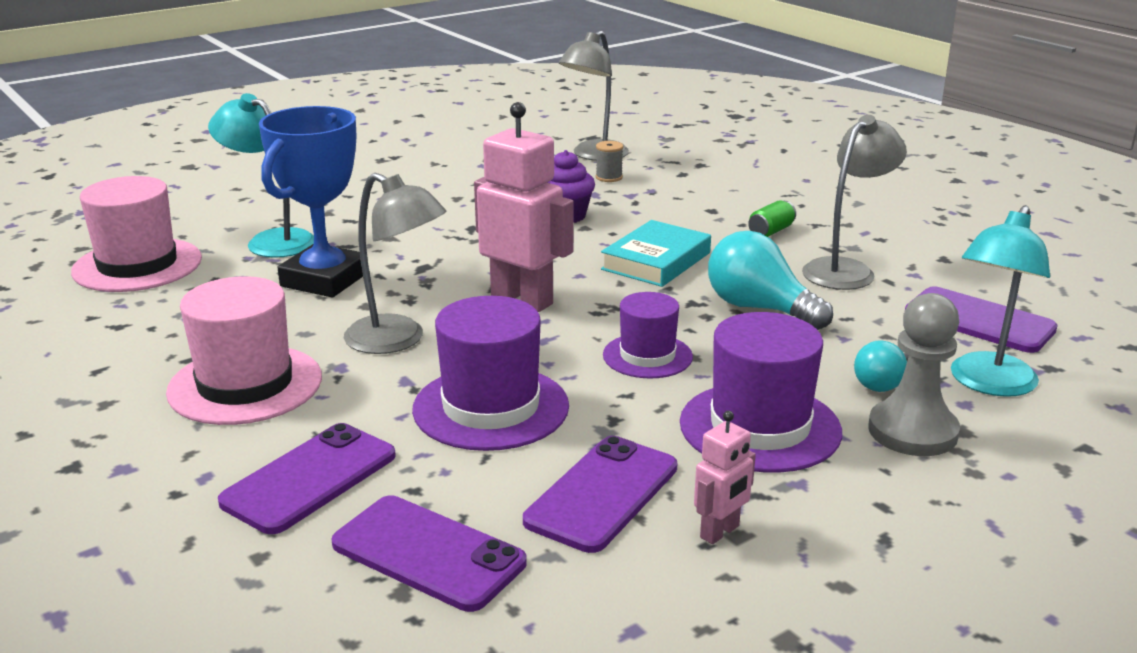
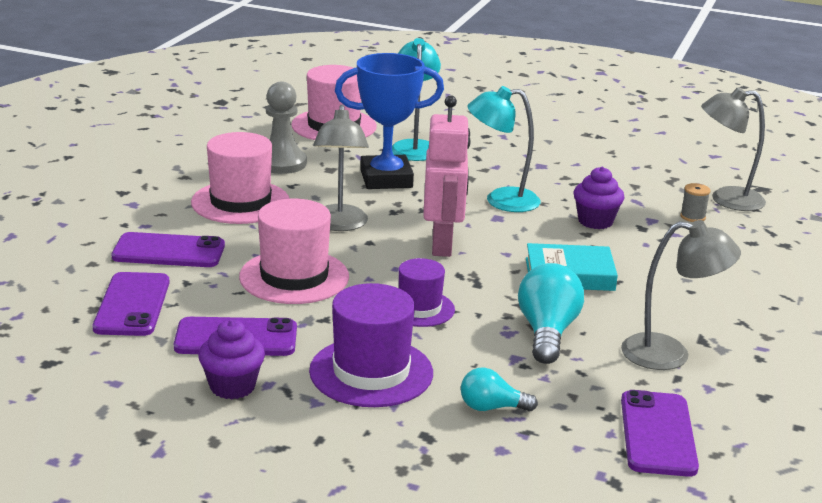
camera: 55 degrees right, 0 degrees up
purple hat [412,296,569,451] -> pink hat [239,199,349,304]
pink robot [694,411,756,544] -> purple cupcake [198,320,265,399]
green can [748,200,796,237] -> none
grey pawn [868,293,960,456] -> grey pawn moved to [266,82,307,174]
turquoise lamp [951,205,1050,397] -> turquoise lamp moved to [467,86,541,212]

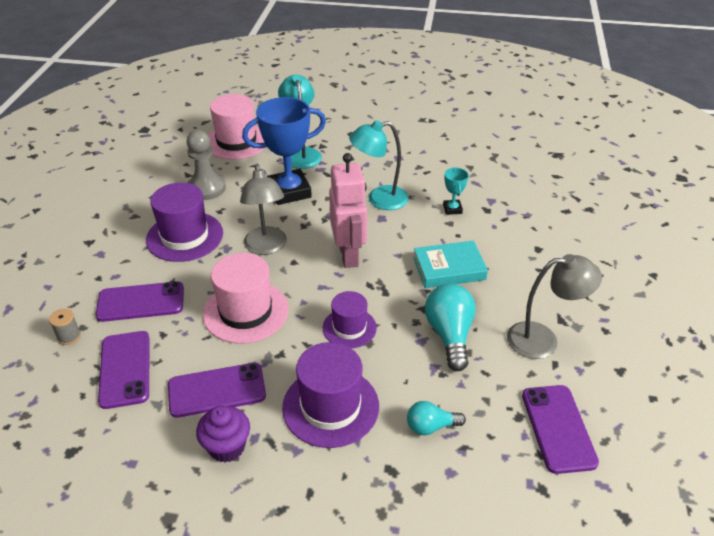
camera: 10 degrees left, 15 degrees up
pink hat [191,132,289,224] -> purple hat [146,183,223,262]
purple cupcake [573,167,625,229] -> turquoise trophy [443,168,469,215]
grey spool [680,183,710,222] -> grey spool moved to [49,309,81,345]
grey lamp [701,87,766,211] -> none

